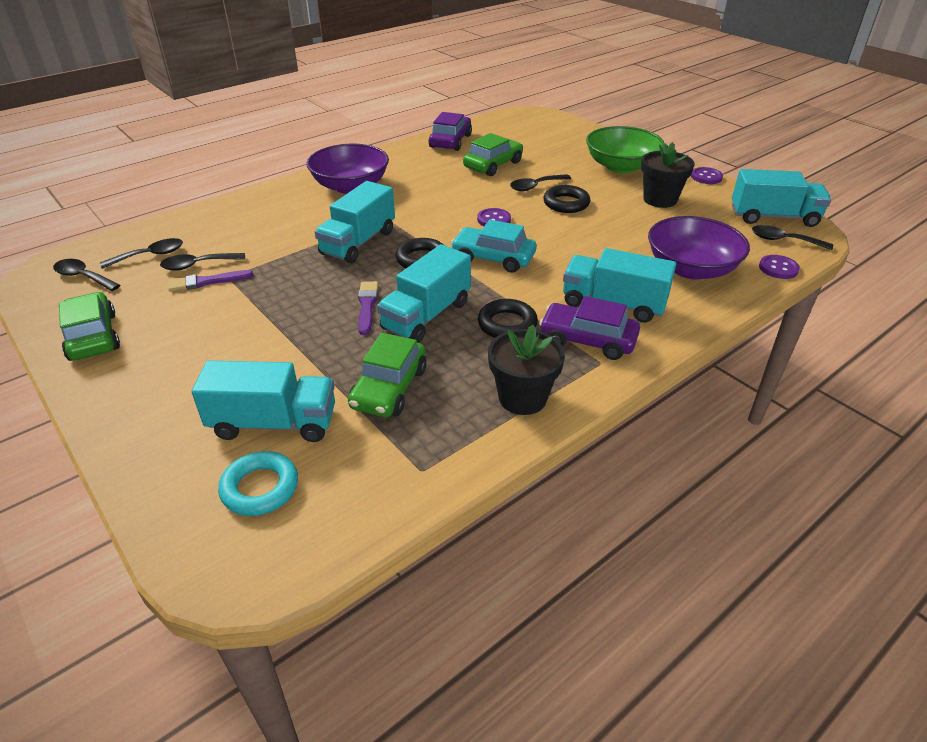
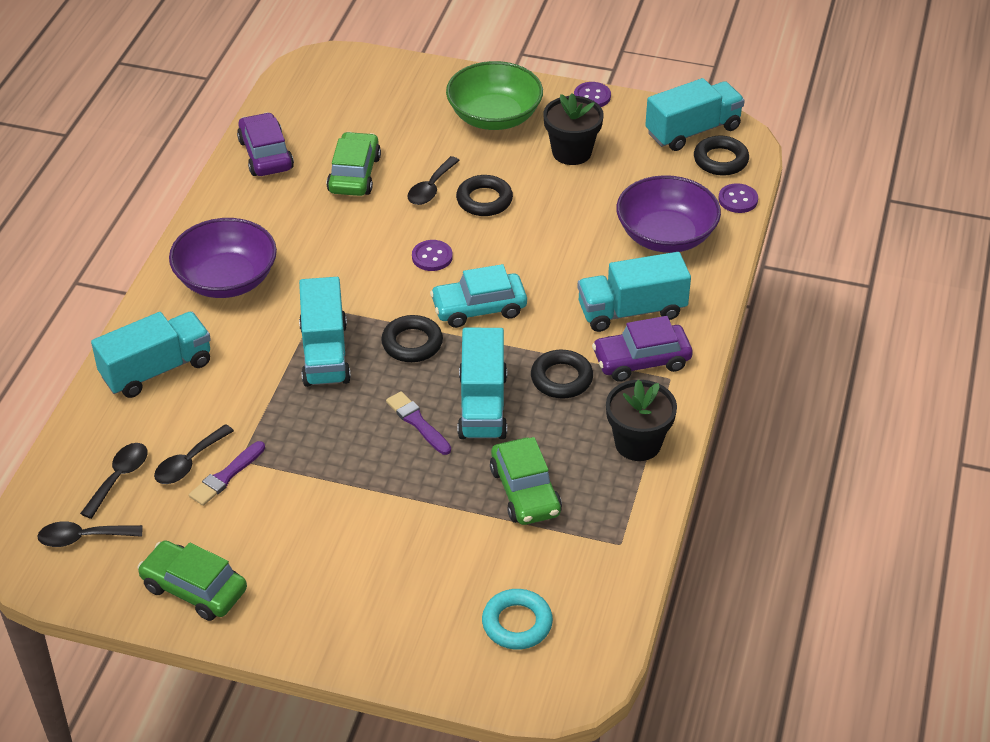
camera: 35 degrees left, 5 degrees up
turquoise truck [192,361,335,442] -> turquoise truck moved to [91,312,211,398]
black spoon [752,225,833,250] -> black ring [694,136,749,176]

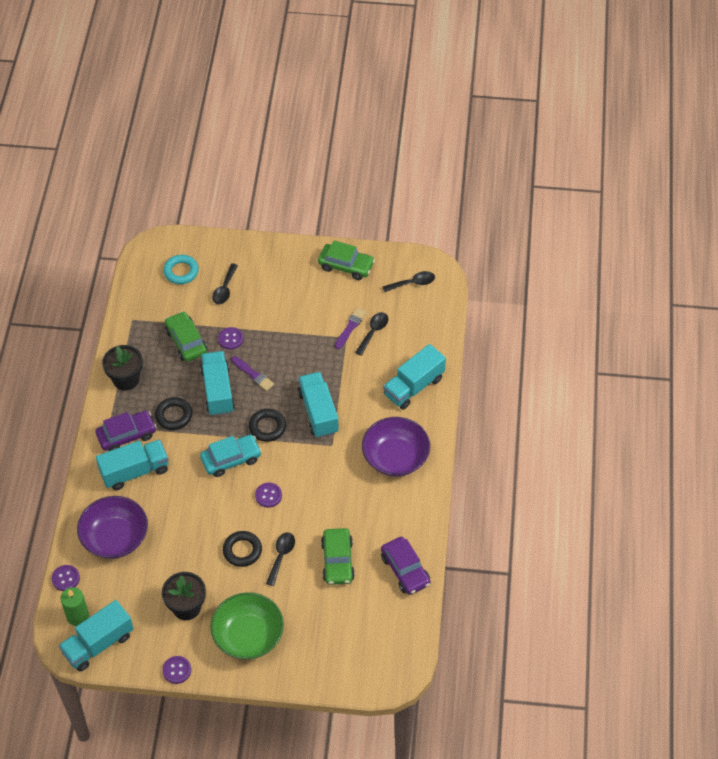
camera: 170 degrees right, 10 degrees up
black spoon [80,443,148,519] -> black spoon moved to [212,264,238,304]
black ring [694,136,749,176] -> green candle [61,587,89,626]
none -> purple button [218,327,244,350]

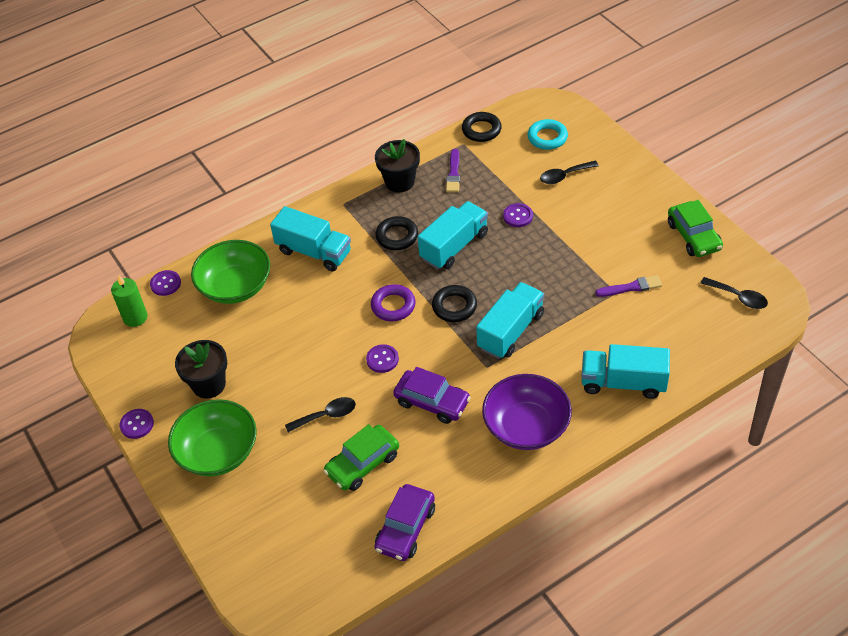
camera: 55 degrees right, 5 degrees down
turquoise truck [59,600,133,672] -> none
purple bowl [77,496,148,559] -> green bowl [191,240,270,304]
purple car [95,411,156,451] -> purple car moved to [393,367,471,424]
green car [165,311,207,362] -> none
turquoise car [200,435,262,477] -> purple ring [371,284,416,321]
black ring [223,531,262,567] -> black ring moved to [462,112,502,142]
purple brush [231,356,274,391] -> purple brush moved to [446,149,460,192]
black spoon [355,312,388,356] -> none

